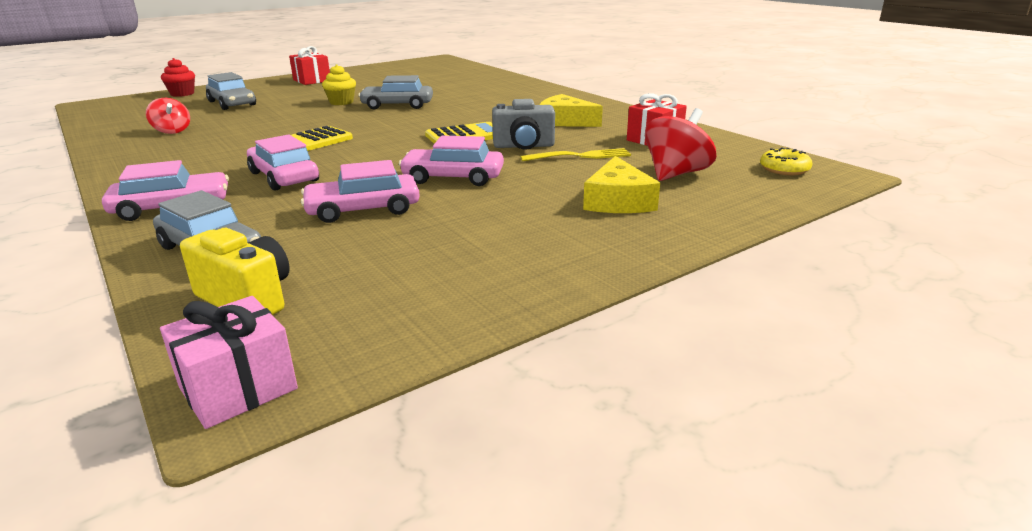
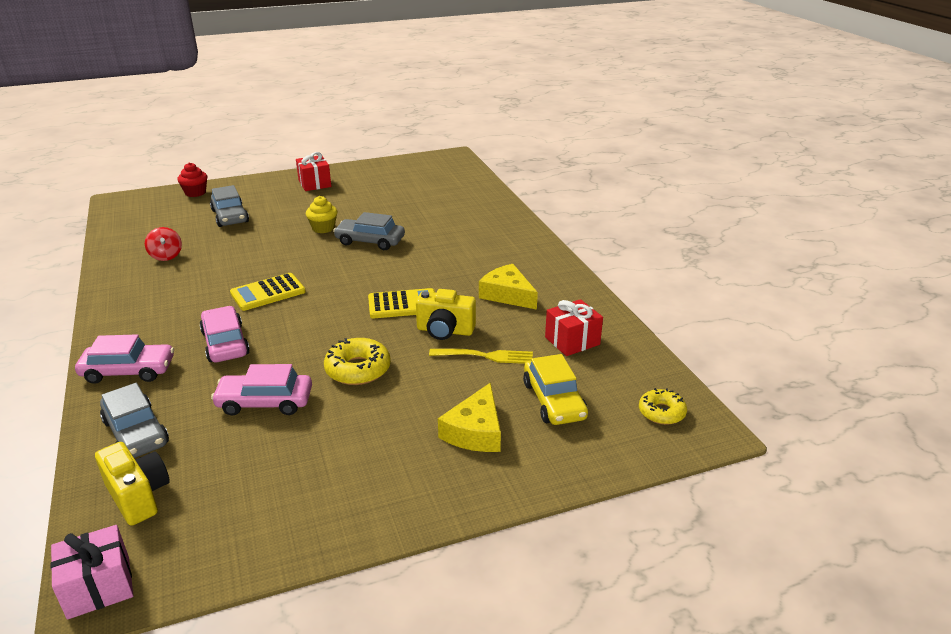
camera: 15 degrees right, 5 degrees up
pink car [399,135,504,186] -> yellow donut [324,338,391,385]
grey camera [492,99,555,150] -> yellow camera [416,289,476,340]
red spinning top [645,108,716,181] -> yellow car [523,354,588,425]

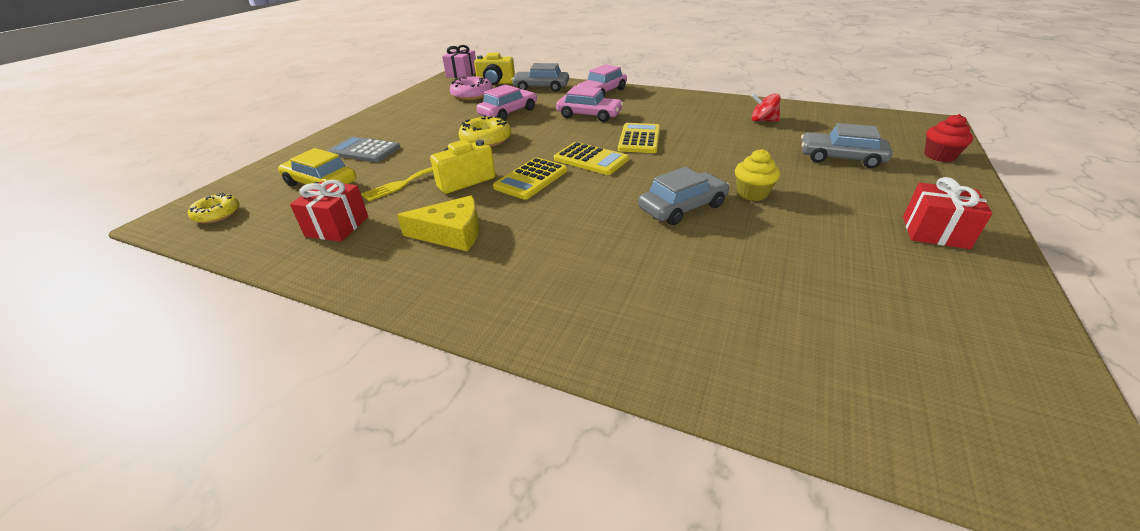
camera: 135 degrees right, 5 degrees up
yellow cheese [438,383,501,452] -> grey calculator [328,136,400,162]
none -> pink donut [450,76,493,100]
none -> yellow calculator [554,142,629,175]

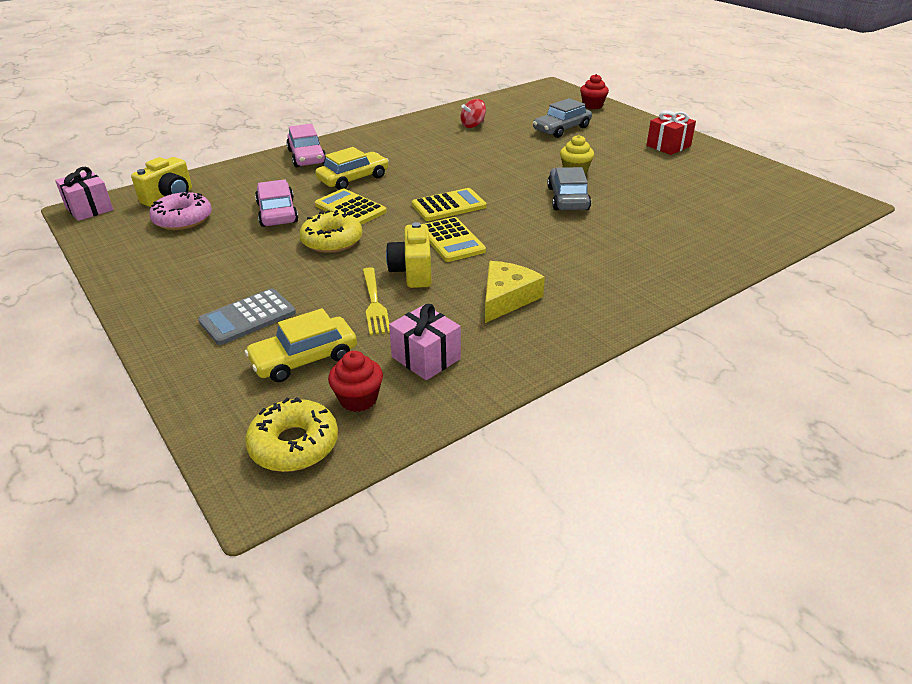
camera: 60 degrees left, 0 degrees up
yellow donut [188,193,240,224] -> yellow donut [245,397,338,472], size x1.51
red gift [290,180,368,242] -> pink gift [389,304,461,380]
grey car [511,63,569,92] -> none
pink car [556,86,624,122] -> yellow car [315,147,389,190]
yellow calculator [618,123,660,153] -> yellow calculator moved to [315,189,387,225]
none -> red cupcake [328,351,383,412]

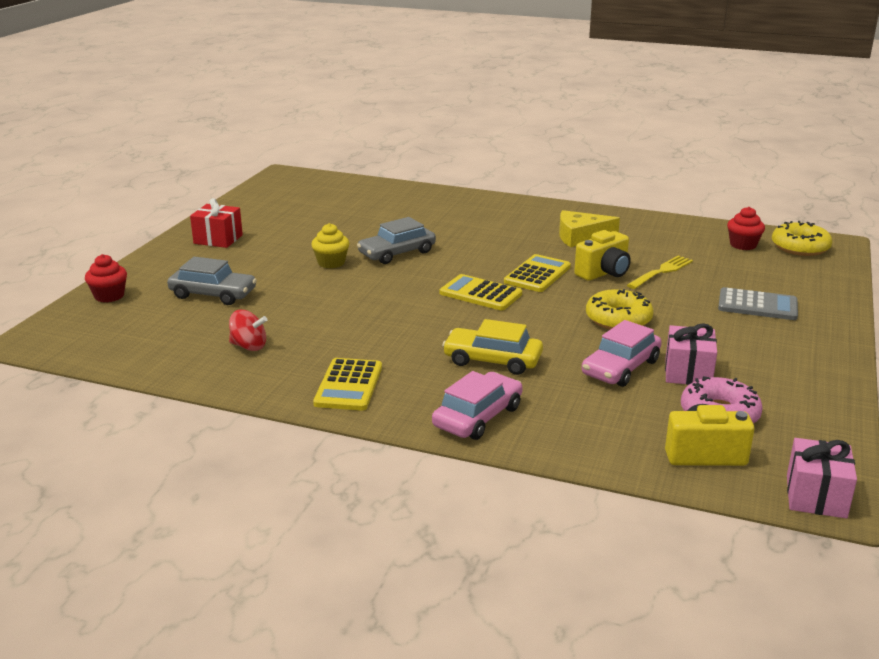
camera: 125 degrees left, 10 degrees down
yellow car [245,308,357,382] -> none
yellow calculator [315,189,387,225] -> yellow calculator moved to [313,358,382,411]
pink gift [389,304,461,380] -> pink gift moved to [665,323,717,385]

